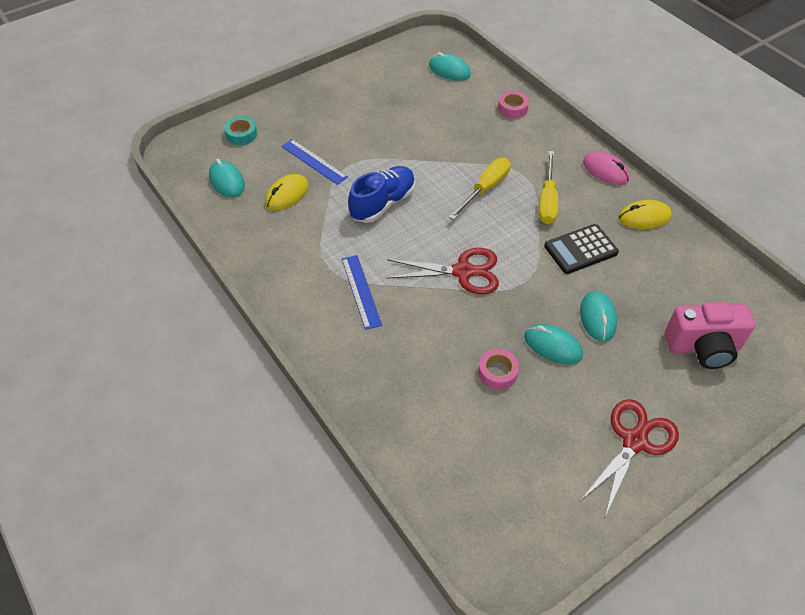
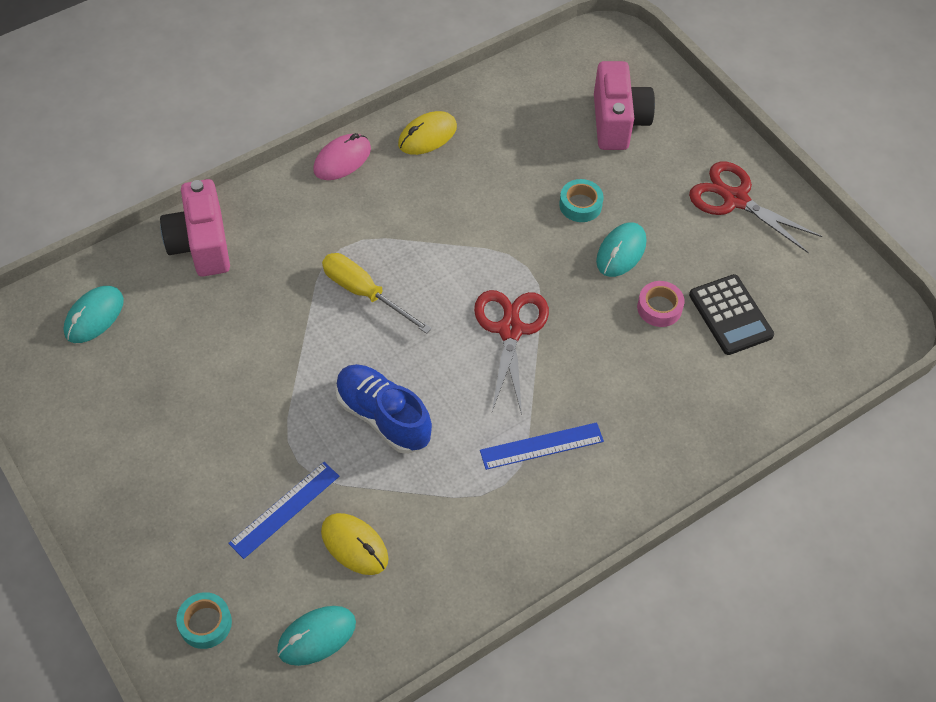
camera: 90 degrees left, 5 degrees up
pink tape [498,91,529,119] -> pink camera [160,179,230,277]
yellow screwdriver [539,151,558,224] -> none
black calculator [544,224,619,274] -> black calculator moved to [689,274,774,355]
turquoise mouse [580,291,617,342] -> turquoise tape [559,179,604,222]
yellow mouse [618,200,672,229] -> yellow mouse turned 60 degrees clockwise [398,111,457,155]

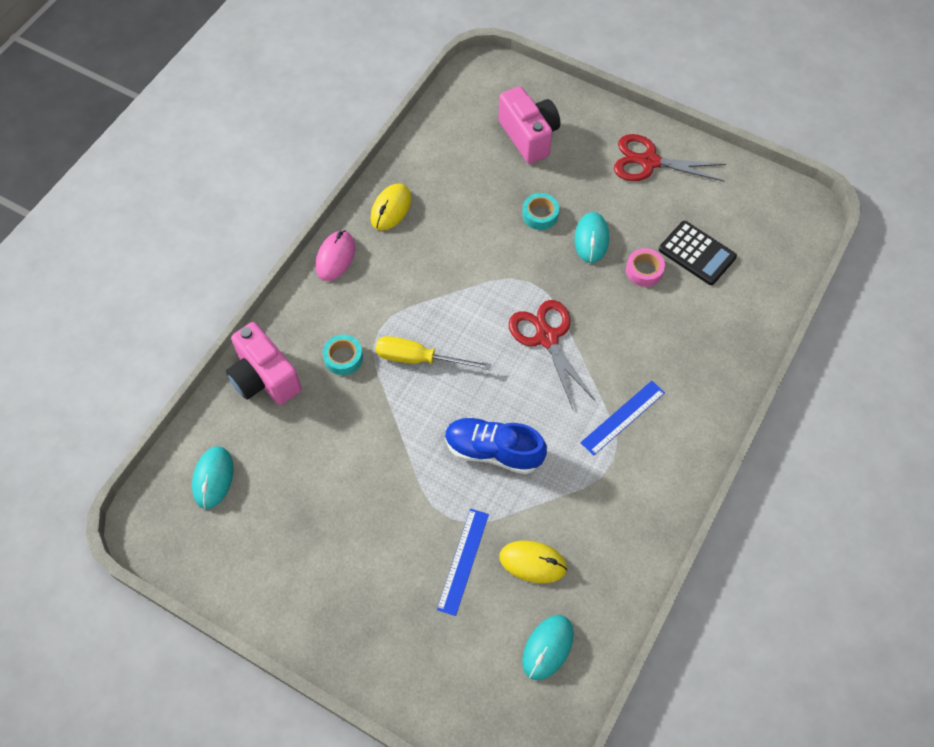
camera: 25 degrees left, 5 degrees up
turquoise tape [176,592,232,649] -> turquoise tape moved to [323,335,363,375]

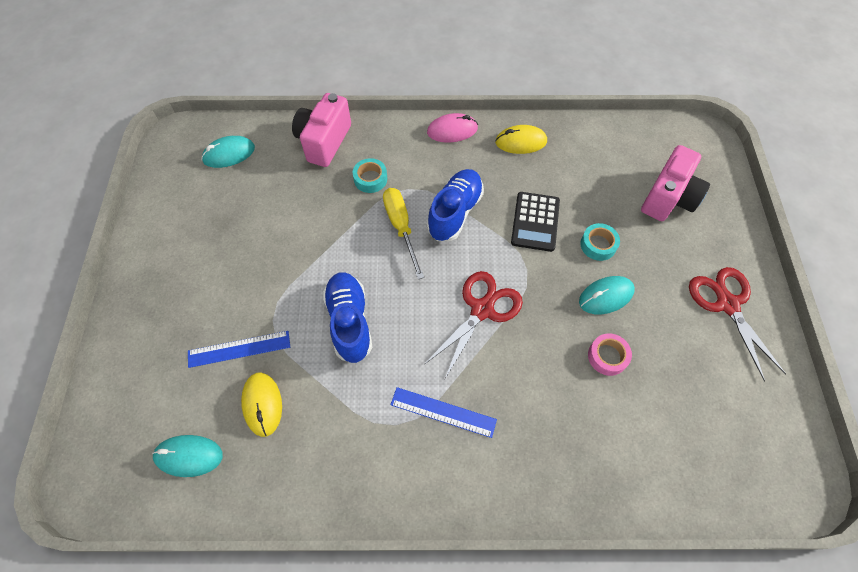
camera: 60 degrees right, 0 degrees up
black calculator [659,221,737,285] -> black calculator moved to [511,192,560,252]
none -> blue shoe [427,169,484,241]

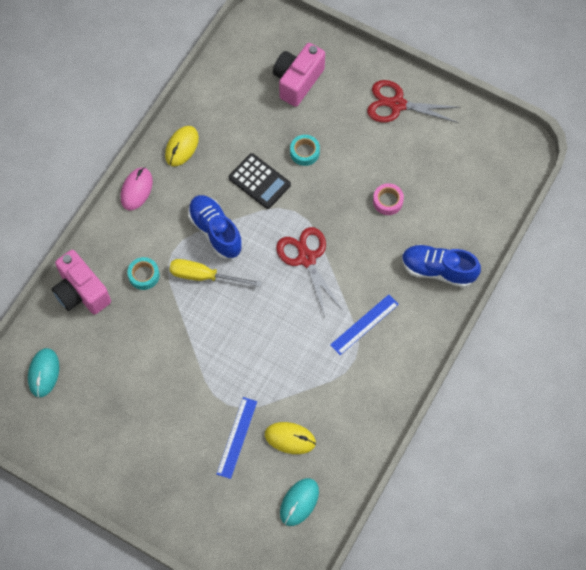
camera: 60 degrees left, 5 degrees up
blue shoe [323,272,372,363] -> blue shoe moved to [402,244,481,288]
turquoise mouse [579,276,635,314] -> none
pink camera [641,145,710,221] -> pink camera turned 120 degrees counterclockwise [273,43,325,107]

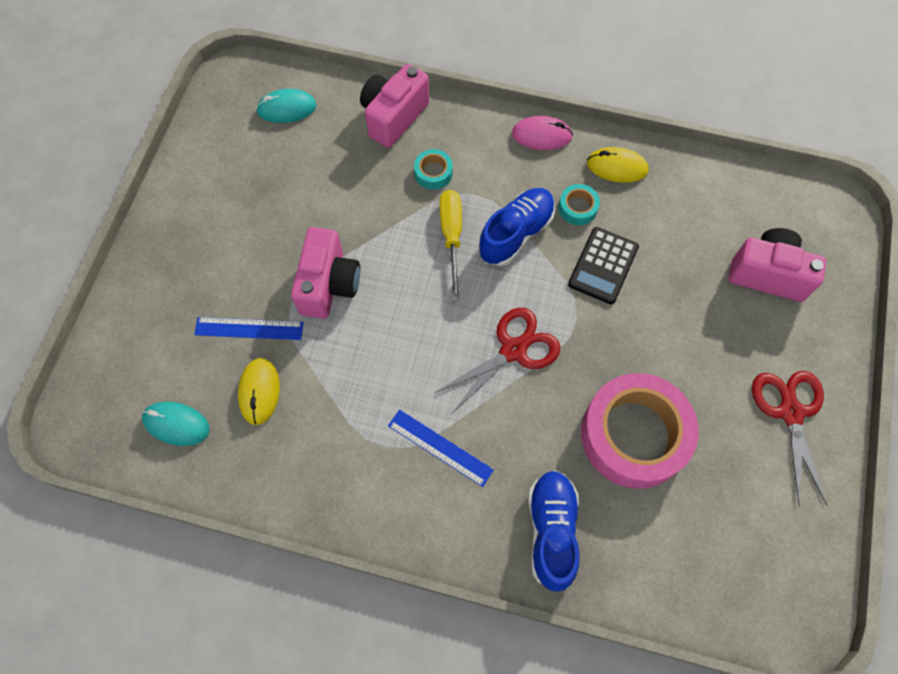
camera: 75 degrees right, 0 degrees up
turquoise tape [290,135,320,166] -> turquoise tape moved to [558,184,600,225]
pink tape [373,183,404,215] -> pink tape [581,373,699,489], size x2.43
none -> pink camera [291,227,360,319]

